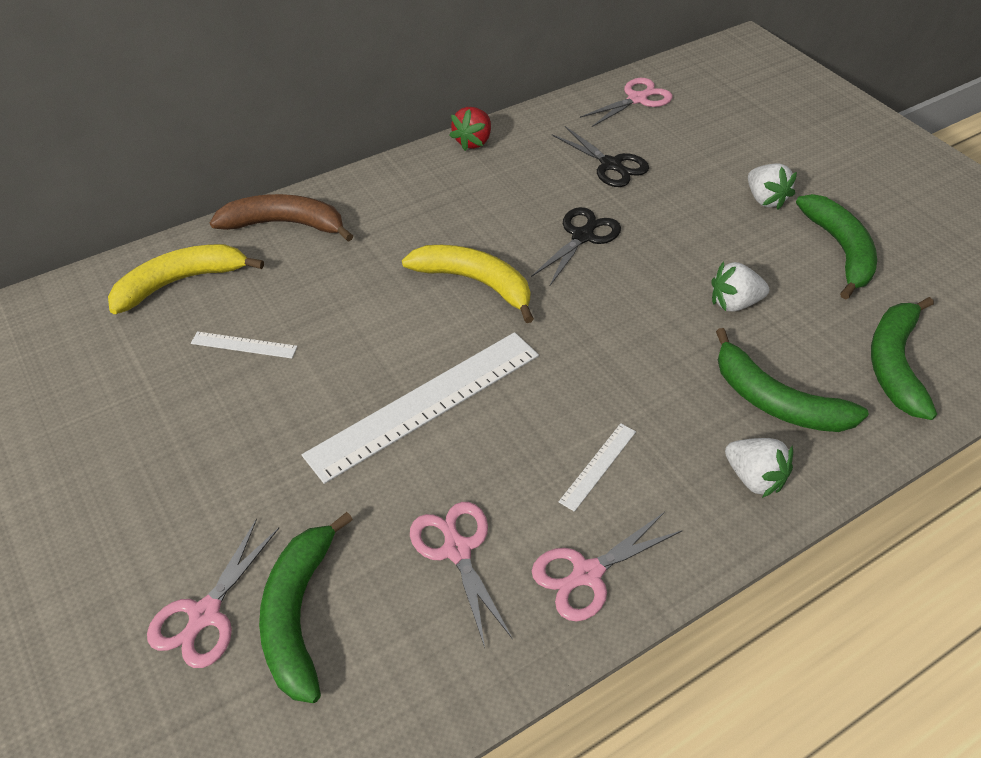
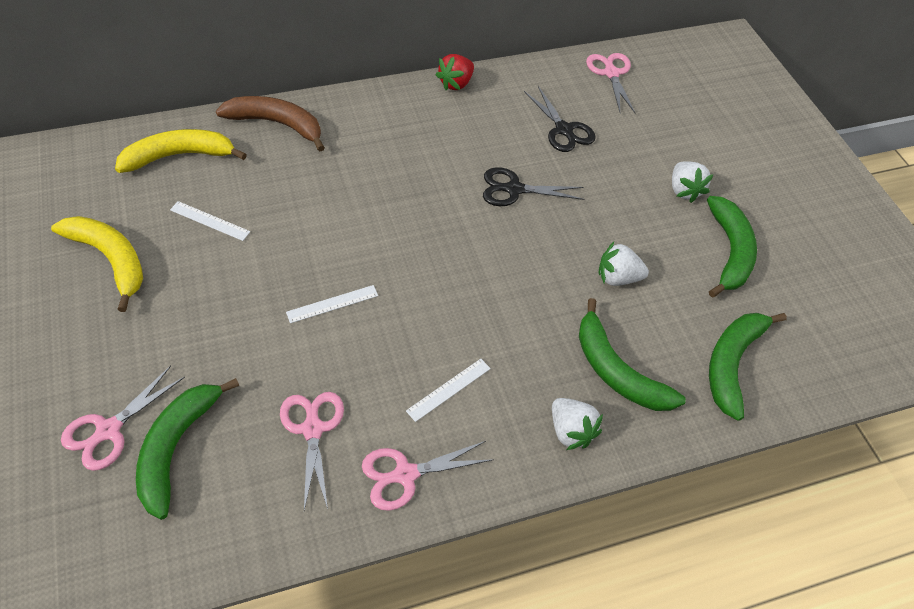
camera: 10 degrees right, 5 degrees up
white ruler [302,332,539,484] -> white ruler [286,285,378,323], size x0.43
yellow banana [402,245,534,323] -> yellow banana moved to [51,216,143,312]
black scissors [531,207,621,287] -> black scissors turned 135 degrees counterclockwise [483,167,584,206]
pink scissors [580,78,673,127] -> pink scissors turned 75 degrees counterclockwise [586,53,636,114]

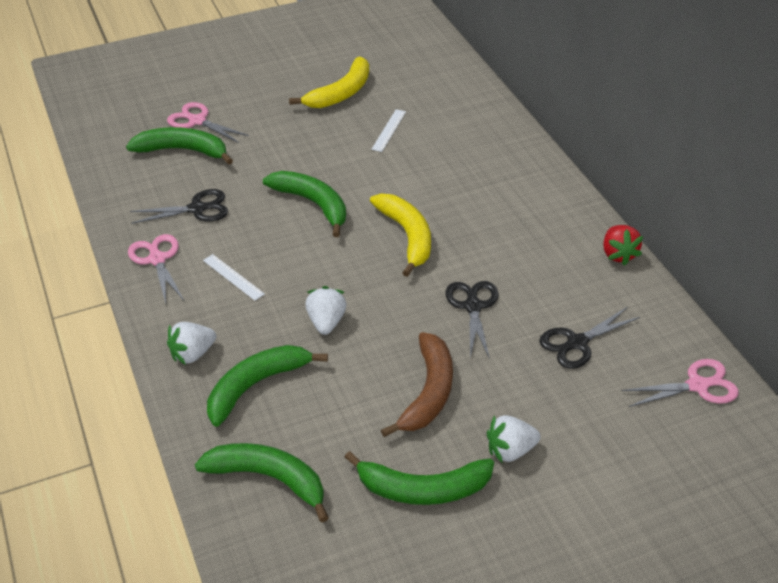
camera: 90 degrees right, 10 degrees down
yellow banana [115,129,247,173] -> yellow banana moved to [370,194,431,277]
brown banana [216,96,325,152] -> brown banana moved to [381,332,453,437]
pink scissors [280,392,344,510] -> black scissors [130,189,228,224]
white ruler [286,285,378,323] -> green banana [263,171,346,237]
red strawberry [436,54,474,90] -> red strawberry turned 135 degrees counterclockwise [603,225,643,266]
white strawberry [598,242,649,286] -> white strawberry moved to [305,286,346,335]

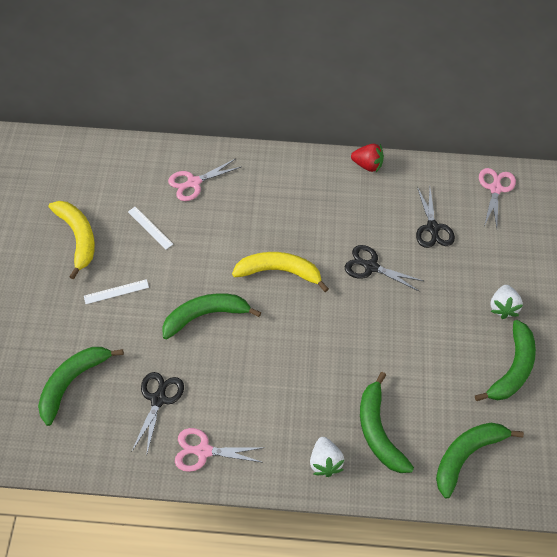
camera: 65 degrees left, 15 degrees up
pink scissors [167,102,249,143] -> pink scissors moved to [168,159,241,201]
white ruler [203,254,265,301] -> white ruler moved to [84,279,149,304]
white strawberry [305,286,346,335] -> none
brown banana [381,332,453,437] -> none

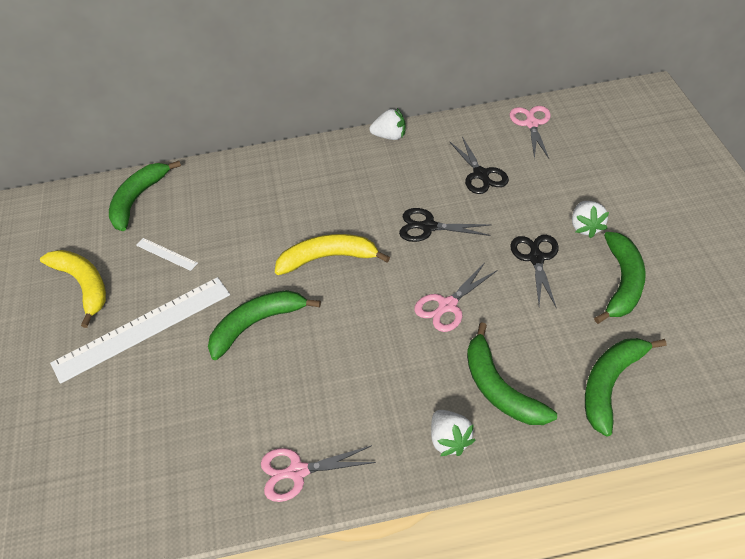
camera: 10 degrees left, 10 degrees down
green banana [38,347,124,426] -> green banana moved to [109,160,181,231]
white ruler [84,279,149,304] -> white ruler [50,277,230,384], size x2.33
black scissors [132,372,184,456] -> black scissors moved to [510,235,558,308]
pink scissors [168,159,241,201] -> pink scissors moved to [414,263,498,332]
red strawberry [351,144,384,172] -> white strawberry [369,108,406,140]

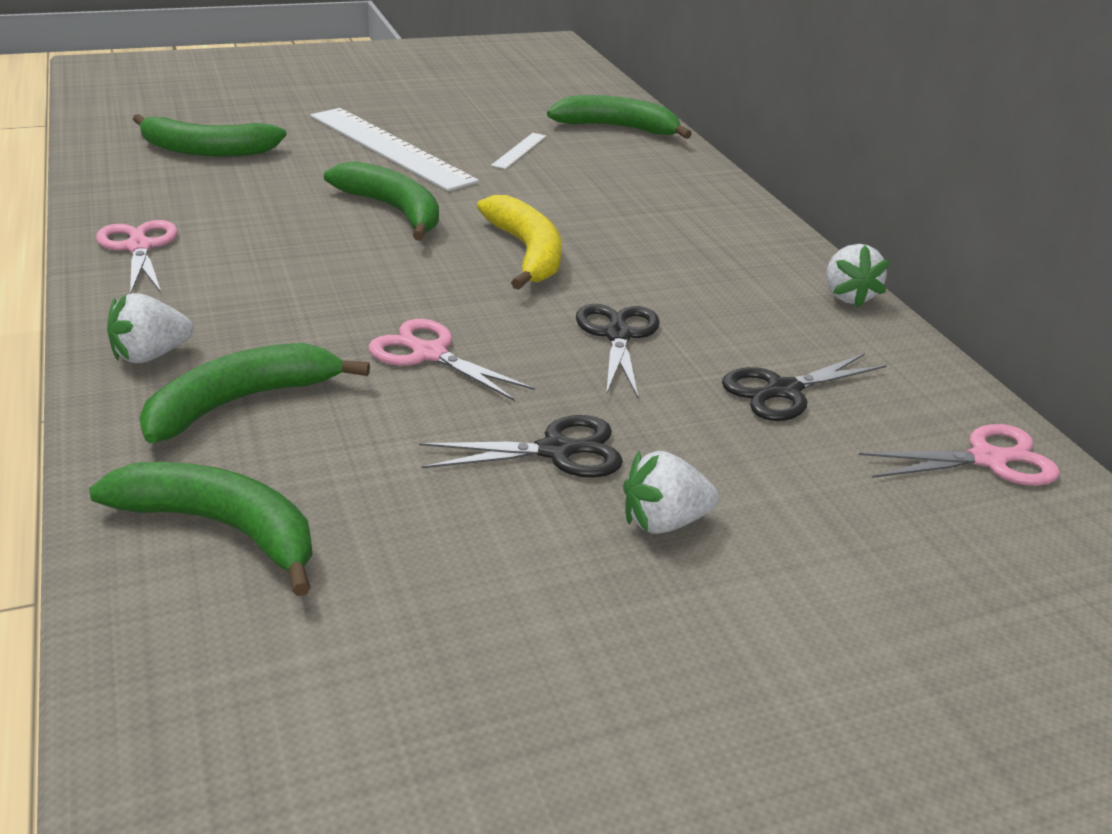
camera: 75 degrees right, 15 degrees down
yellow banana [40,250,106,328] -> none
green banana [594,232,646,324] -> green banana moved to [133,114,287,157]

